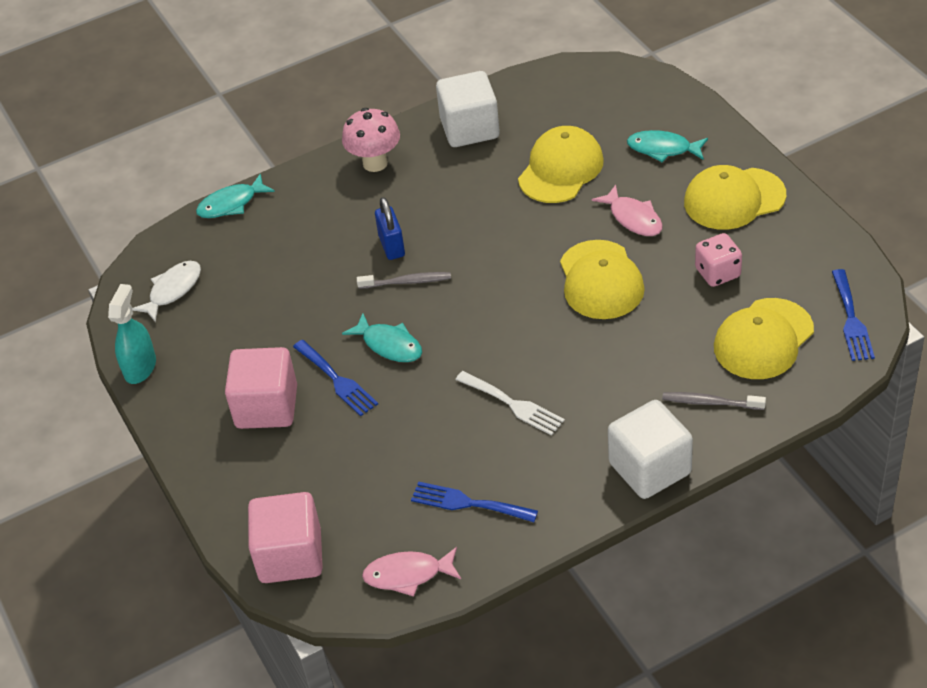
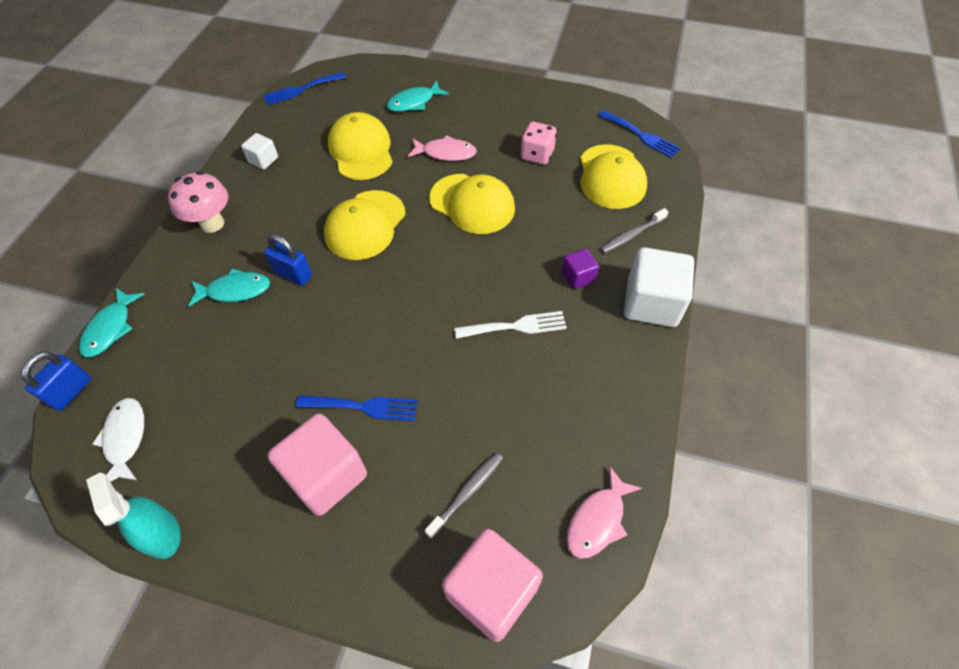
camera: 50 degrees left, 10 degrees up
turquoise fish [342,313,422,362] -> turquoise fish moved to [188,269,270,307]
grey toothbrush [357,272,451,289] -> grey toothbrush moved to [424,453,503,539]
blue fork [411,482,538,522] -> blue fork moved to [263,72,346,105]
white cube [436,71,500,147] -> white cube [241,133,278,170], size x0.51
yellow cap [684,165,786,230] -> yellow cap moved to [324,190,405,260]
none -> blue padlock [21,352,91,411]
none -> purple cube [562,249,599,289]

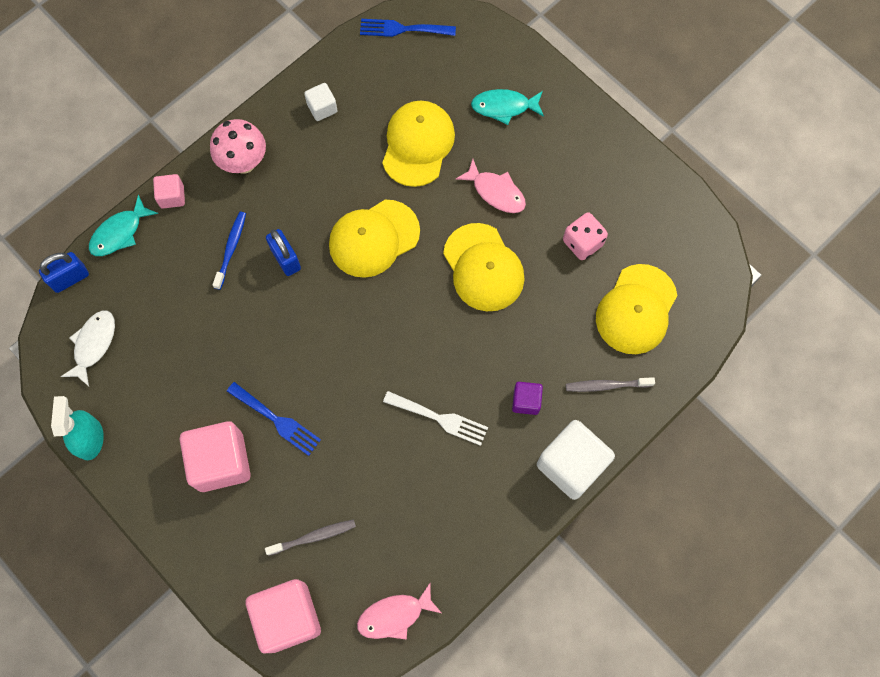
camera: 30 degrees right, 15 degrees up
turquoise fish [188,269,270,307] -> blue toothbrush [212,212,246,290]
blue fork [599,110,681,158] -> none
none -> pink cube [153,174,185,209]

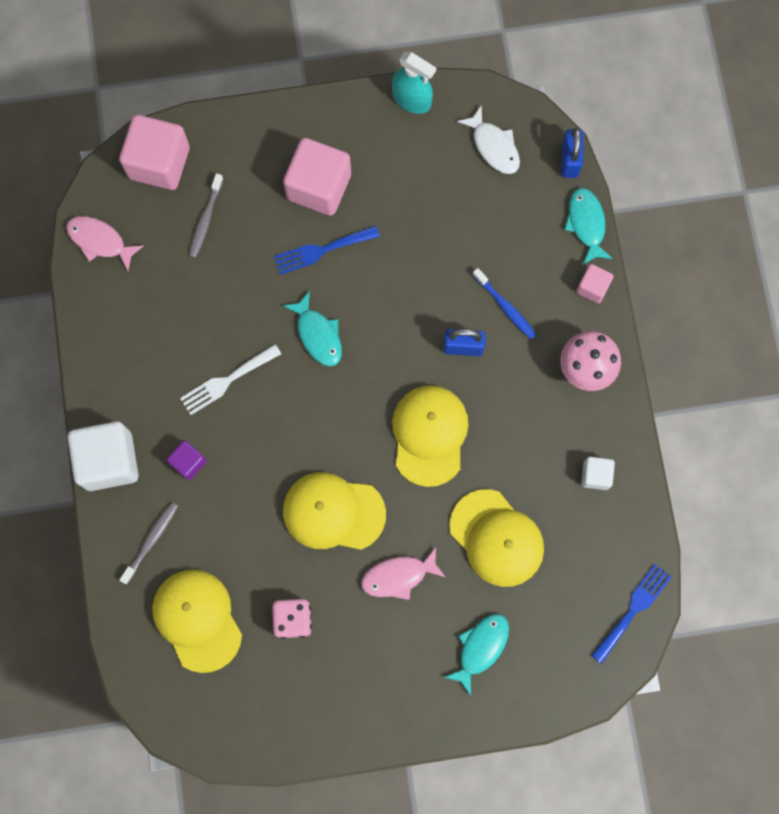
camera: 125 degrees right, 5 degrees up
pink fish [357,583,441,640] -> pink fish turned 75 degrees counterclockwise [66,216,144,271]
none -> turquoise fish [283,291,342,366]

